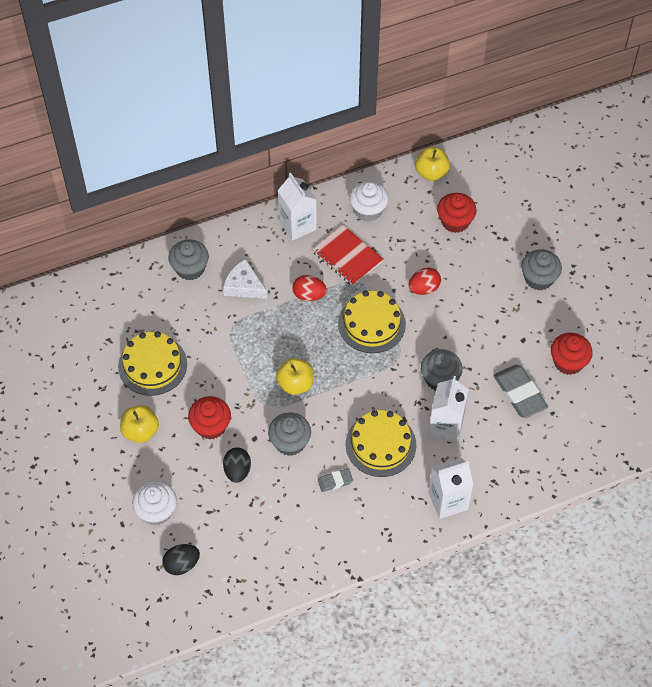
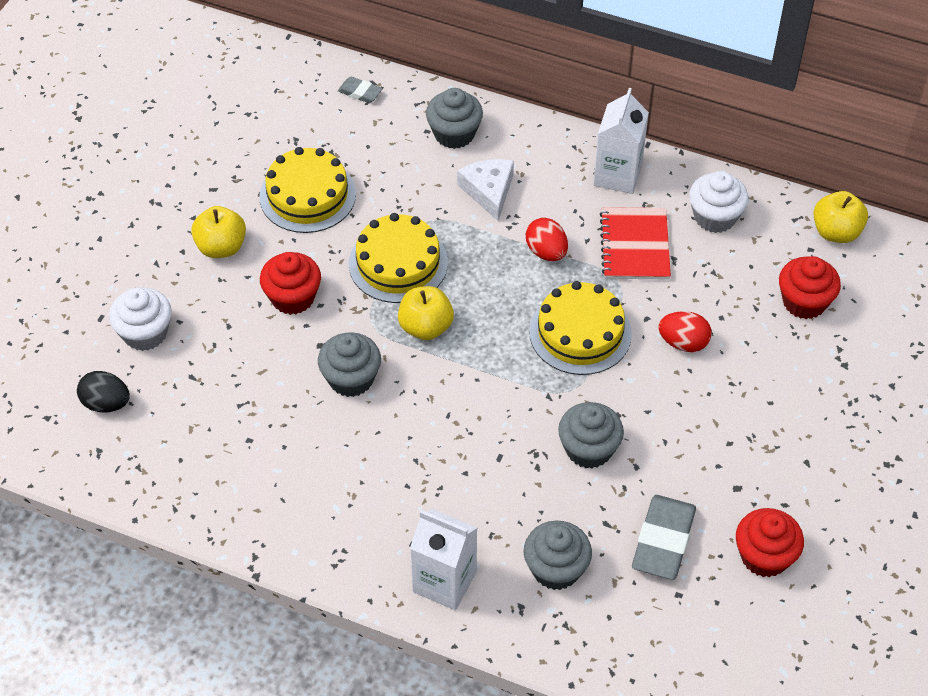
camera: 45 degrees right, 5 degrees down
black egg [223,448,251,483] -> none
grey eraser [318,468,353,492] -> grey eraser moved to [338,77,383,103]
yellow cake [346,410,416,477] -> yellow cake moved to [349,213,448,303]
white carton [428,376,468,442] -> none
grey cupcake [521,249,562,290] -> grey cupcake moved to [524,521,592,590]

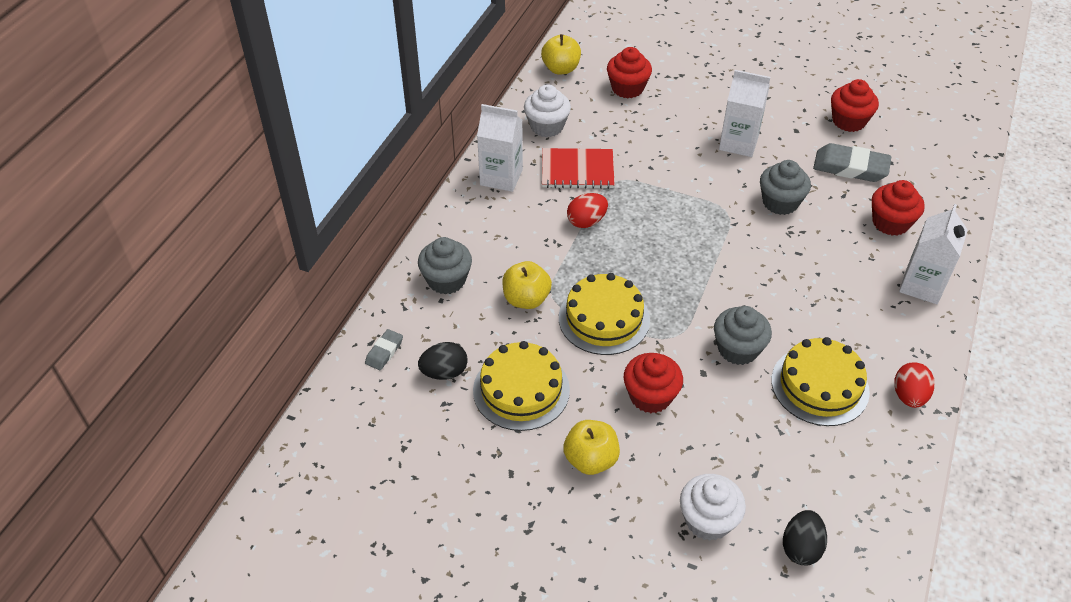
camera: 90 degrees left, 5 degrees down
yellow apple [398,286,454,340] -> yellow apple moved to [502,261,552,309]
white cheese [457,159,514,221] -> none
grey cupcake [524,521,592,590] -> red cupcake [872,180,925,236]
yellow cake [529,281,632,375] -> yellow cake moved to [771,337,870,426]
red egg [658,311,712,352] -> red egg moved to [894,362,935,408]
none -> black egg [418,342,468,380]
none -> white carton [719,70,770,157]

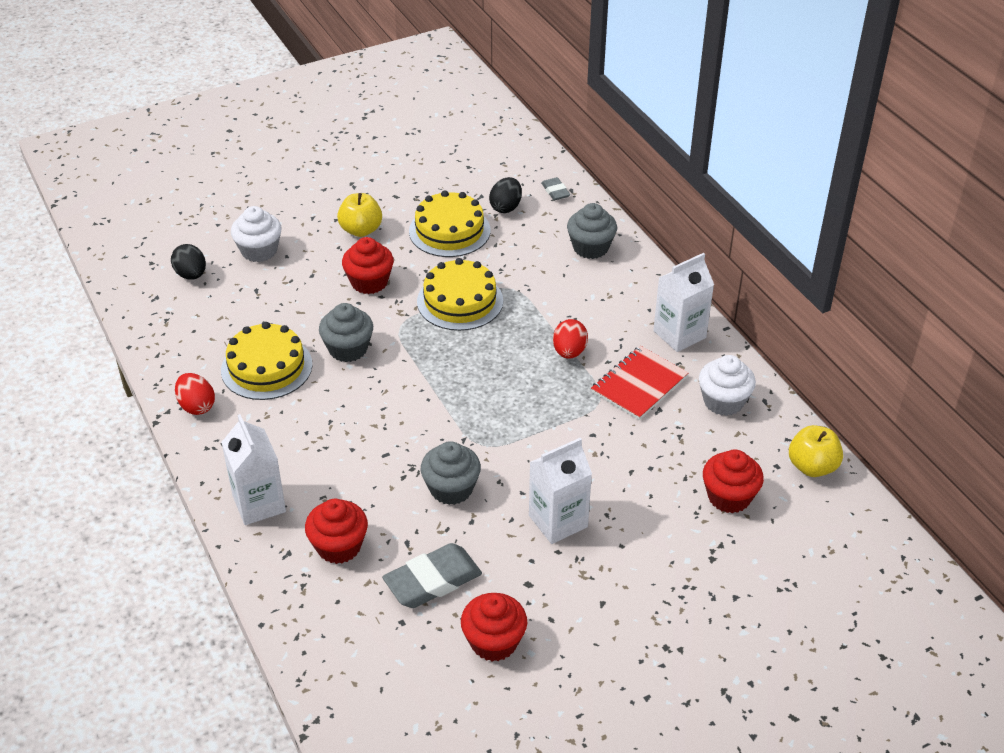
camera: 130 degrees right, 5 degrees down
yellow apple [502,261,552,309] -> none

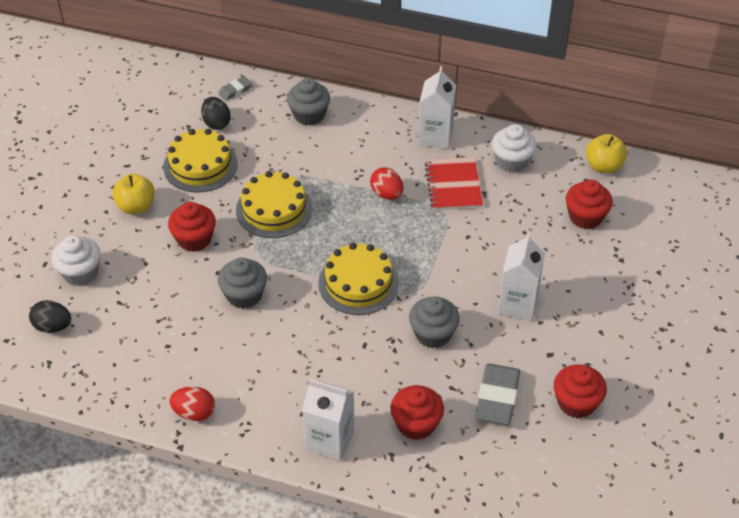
camera: 45 degrees left, 5 degrees up
yellow cake [221,322,312,400] -> yellow cake moved to [318,243,399,315]
grey eraser [541,177,570,200] -> grey eraser turned 60 degrees counterclockwise [218,76,252,101]

